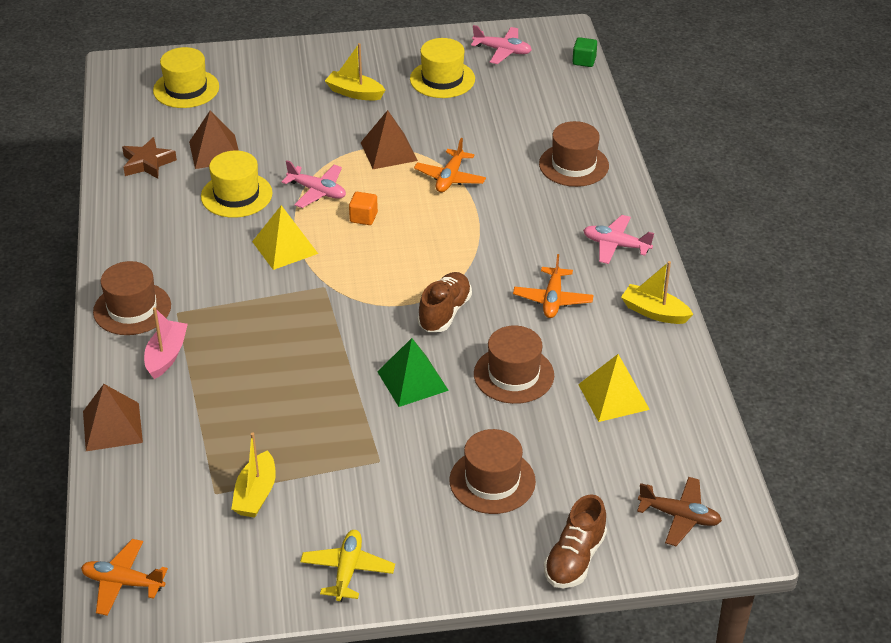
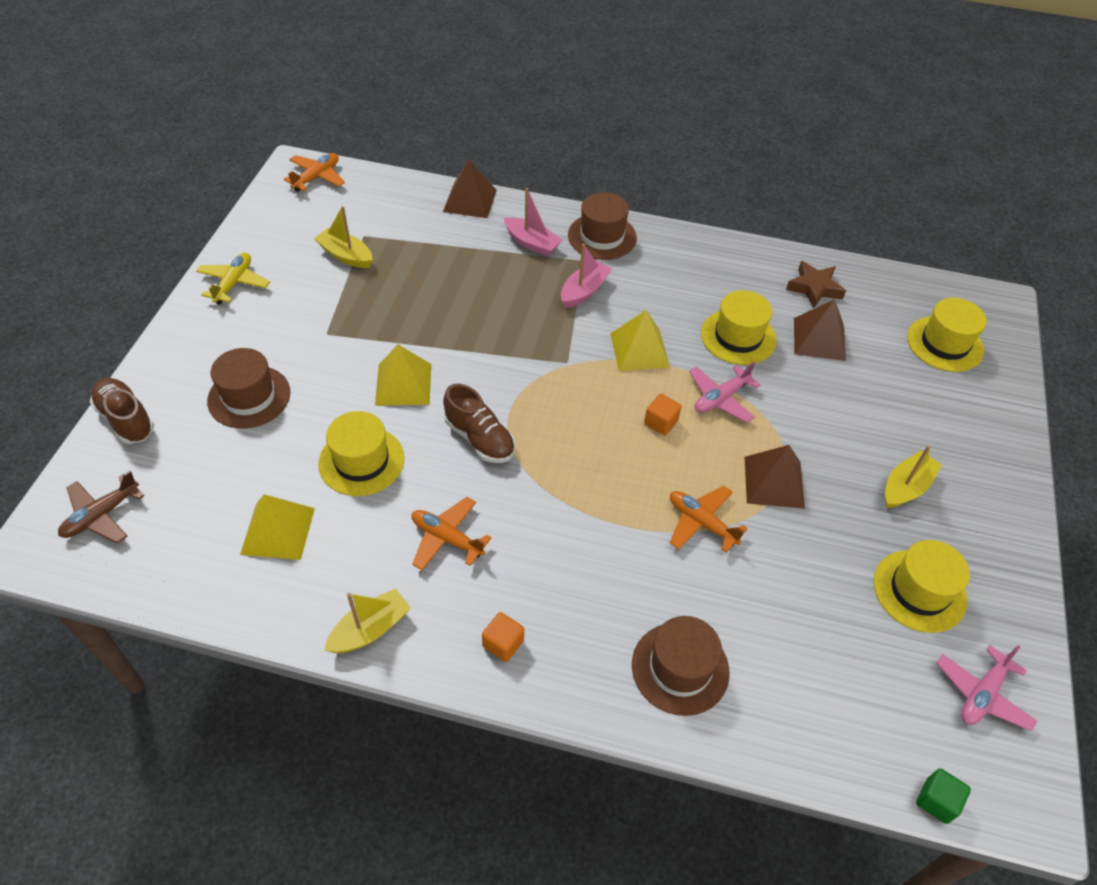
camera: 110 degrees right, 10 degrees up
yellow plane [300,530,395,602] -> yellow plane turned 105 degrees counterclockwise [196,253,270,305]
green pyramid [377,338,449,407] -> yellow pyramid [375,345,431,405]
brown hat [474,326,554,404] -> yellow hat [318,411,405,496]
pink plane [583,215,654,264] -> orange cube [482,612,524,662]
none -> pink boat [561,244,612,308]

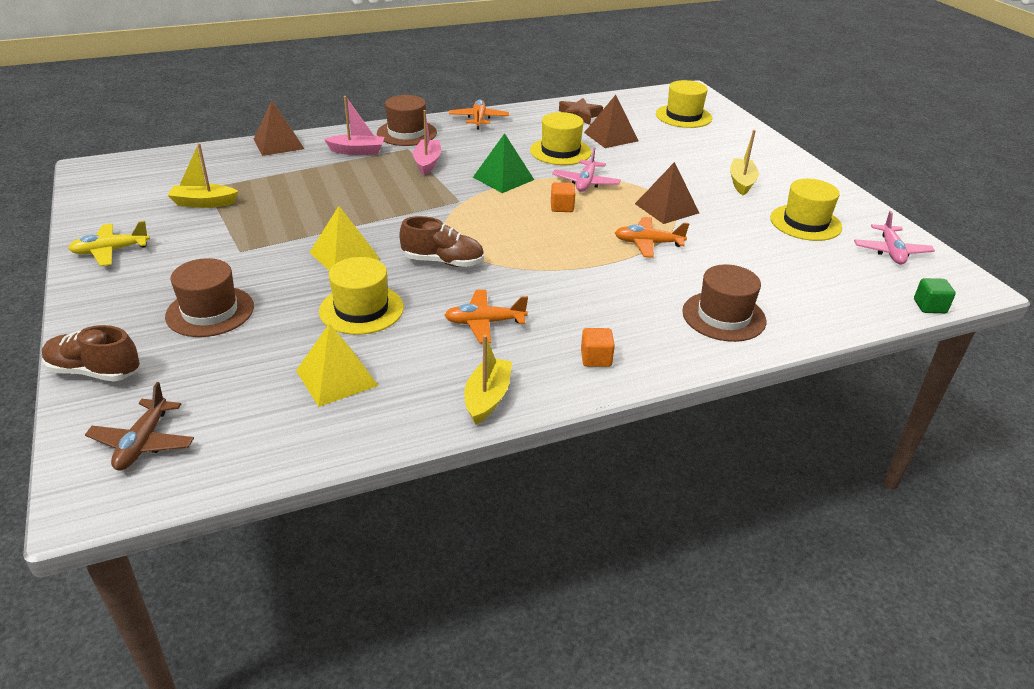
camera: 35 degrees left, 15 degrees down
yellow plane [196,253,270,305] -> yellow plane turned 90 degrees counterclockwise [68,221,150,266]
orange plane [284,153,345,192] -> orange plane moved to [449,100,509,130]
yellow pyramid [610,310,670,371] -> green pyramid [473,133,534,193]

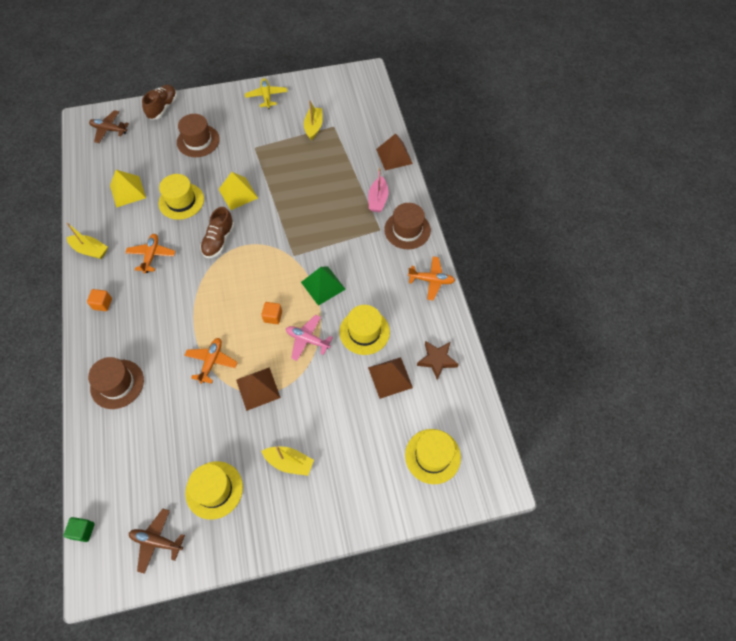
camera: 100 degrees right, 25 degrees up
pink boat [413,110,441,175] -> none
pink plane [854,211,935,264] -> brown plane [129,509,185,574]

